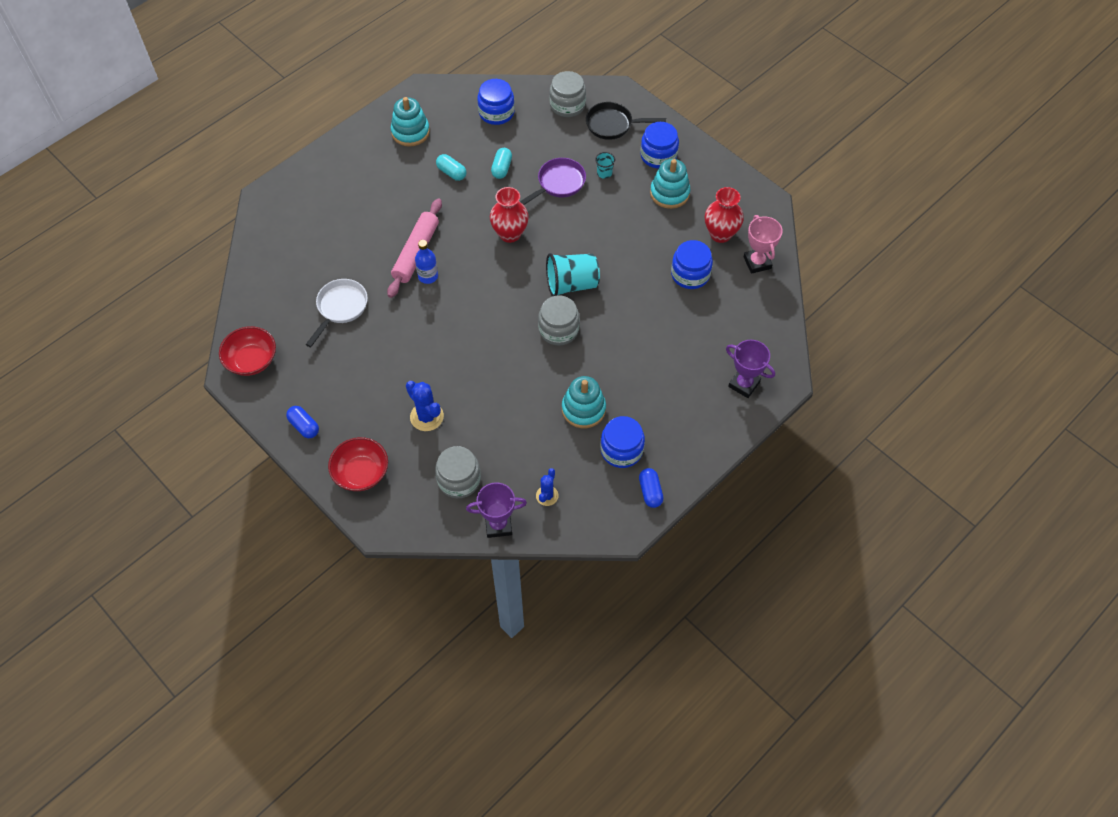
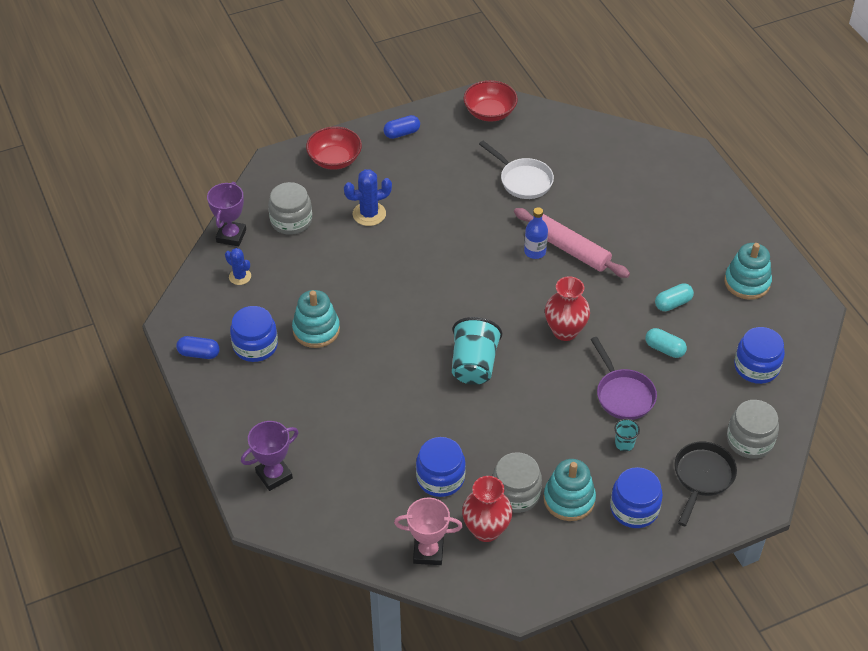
camera: 110 degrees right, 10 degrees down
grey jar [538,296,580,345] -> grey jar moved to [492,452,542,513]

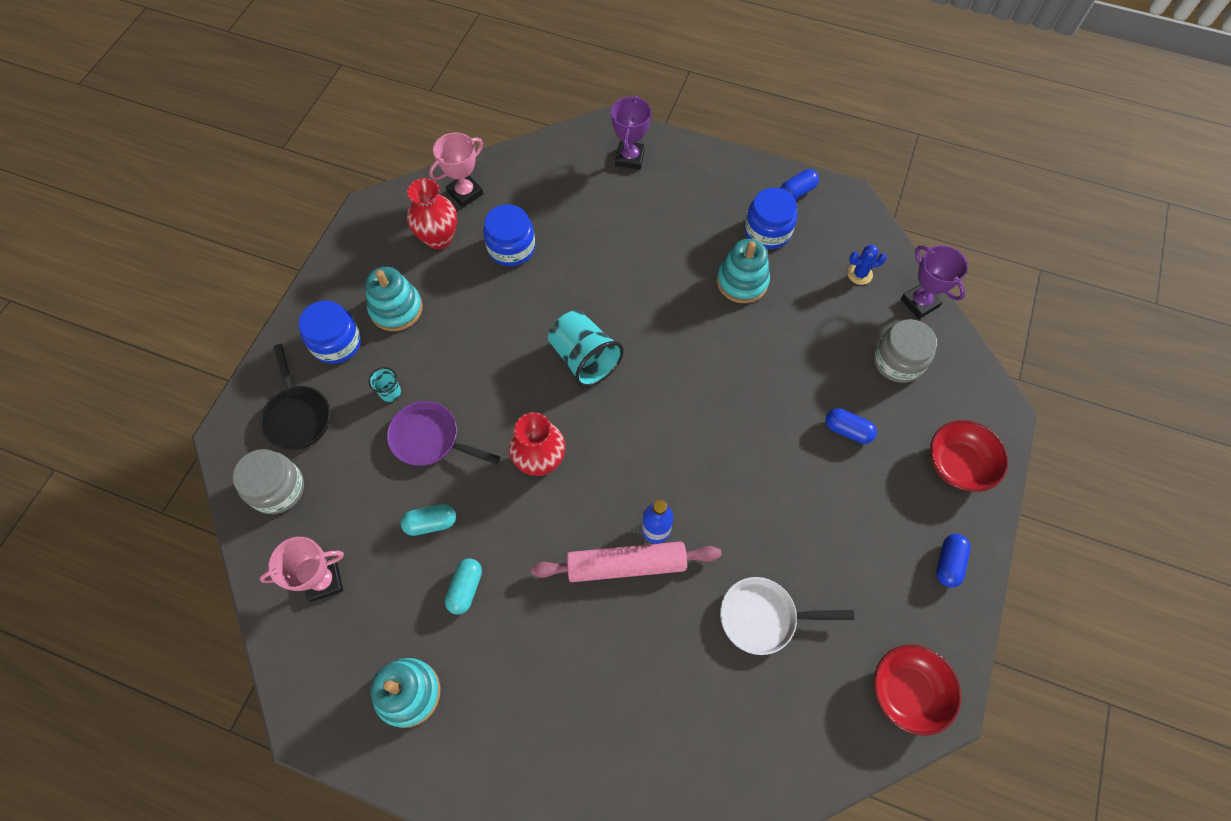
camera: 135 degrees right, 15 degrees up
blue cactus [344,169,392,226] -> blue capsule [826,408,877,444]
grey jar [492,452,542,513] -> none
blue jar [734,327,785,384] -> pink trophy [259,537,344,602]

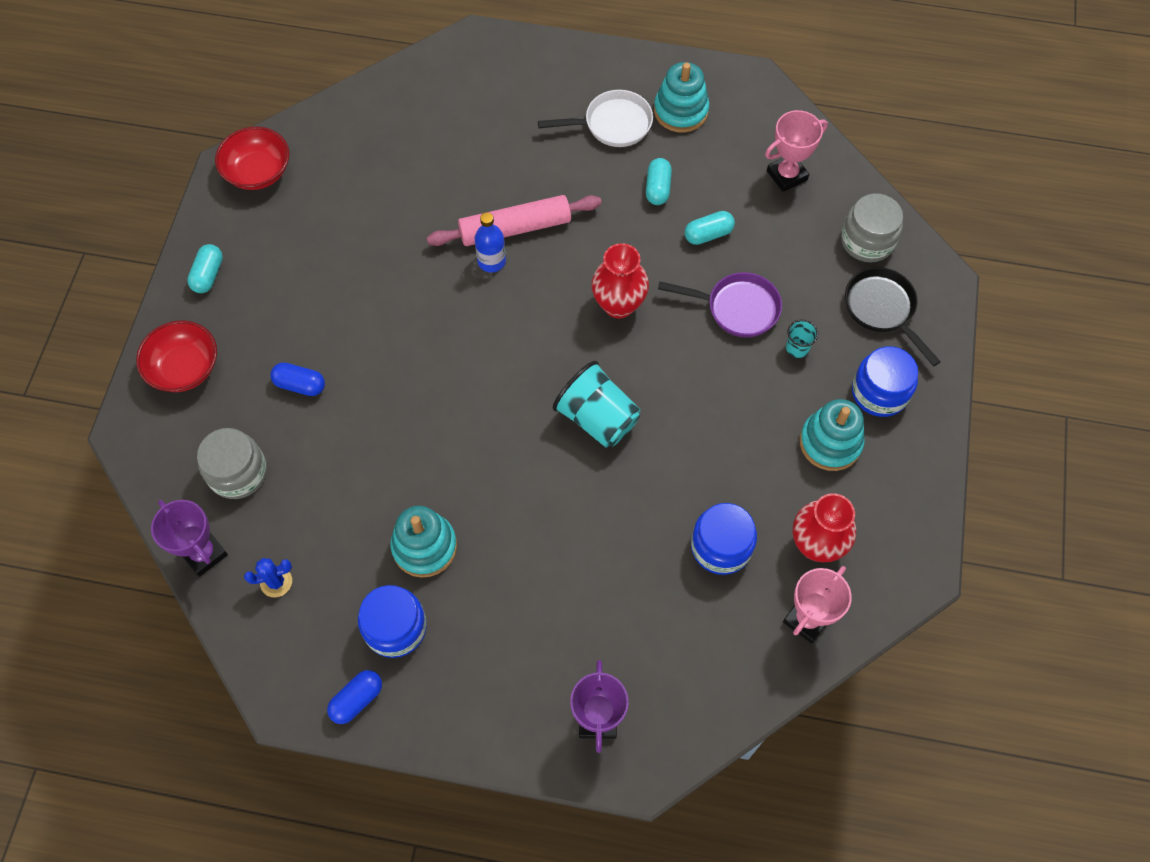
camera: 170 degrees right, 0 degrees up
white pan [720,577,855,655] -> white pan moved to [538,90,653,147]
blue capsule [936,534,971,587] -> turquoise capsule [187,244,223,293]

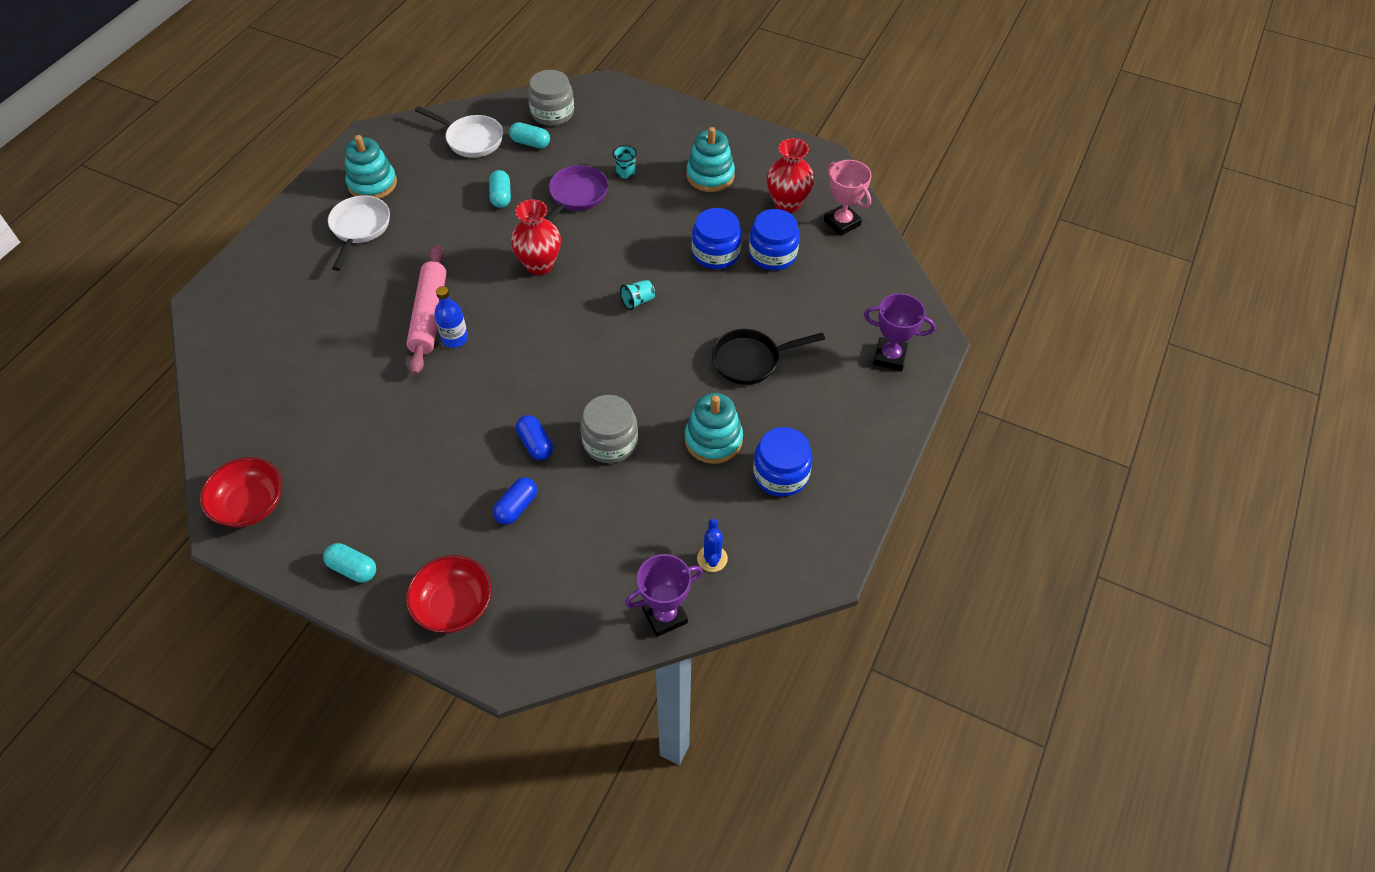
camera: 75 degrees left, 10 degrees down
grey jar [197,428,267,499] -> grey jar moved to [580,395,638,463]
blue capsule [327,670,382,724] -> blue capsule moved to [516,415,553,460]
turquoise cup [553,361,641,448] -> turquoise cup [620,279,655,310], size x0.48
turquoise capsule [646,158,672,205] -> turquoise capsule moved to [509,122,550,149]
pink trophy [765,110,828,192] -> white pan [415,106,503,158]
black pan [845,267,941,367] -> black pan moved to [712,329,825,385]
blue jar [852,346,918,417] -> blue jar moved to [692,208,742,269]

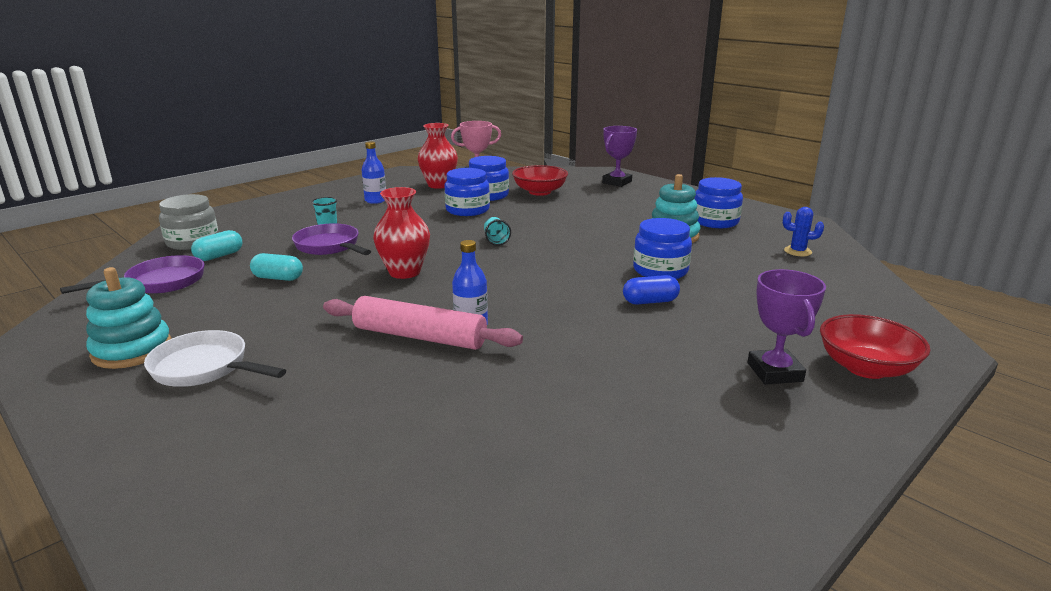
camera: 70 degrees left, 30 degrees down
red bowl [200,457,282,527] -> red bowl moved to [512,165,568,196]
turquoise capsule [323,543,376,583] -> none
white pan [415,106,503,158] -> purple pan [60,255,205,294]
blue capsule [493,477,537,525] -> none
grey jar [580,395,638,463] -> blue jar [633,218,692,279]
purple trophy [625,554,703,637] -> purple trophy moved to [747,269,826,384]
turquoise stacking toy [686,127,735,192] -> blue bottle [362,141,386,204]
black pan [712,329,825,385] -> none

